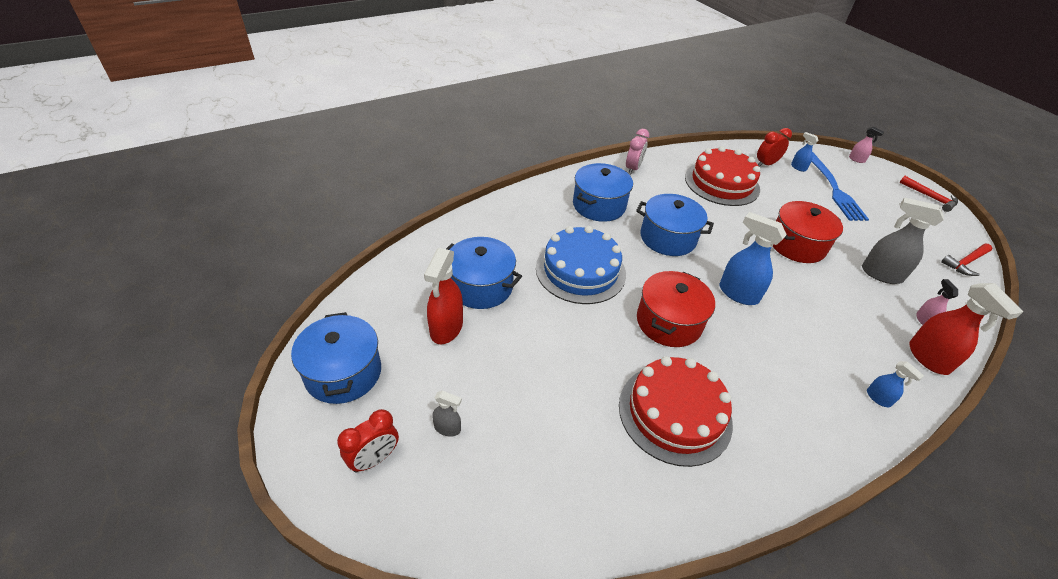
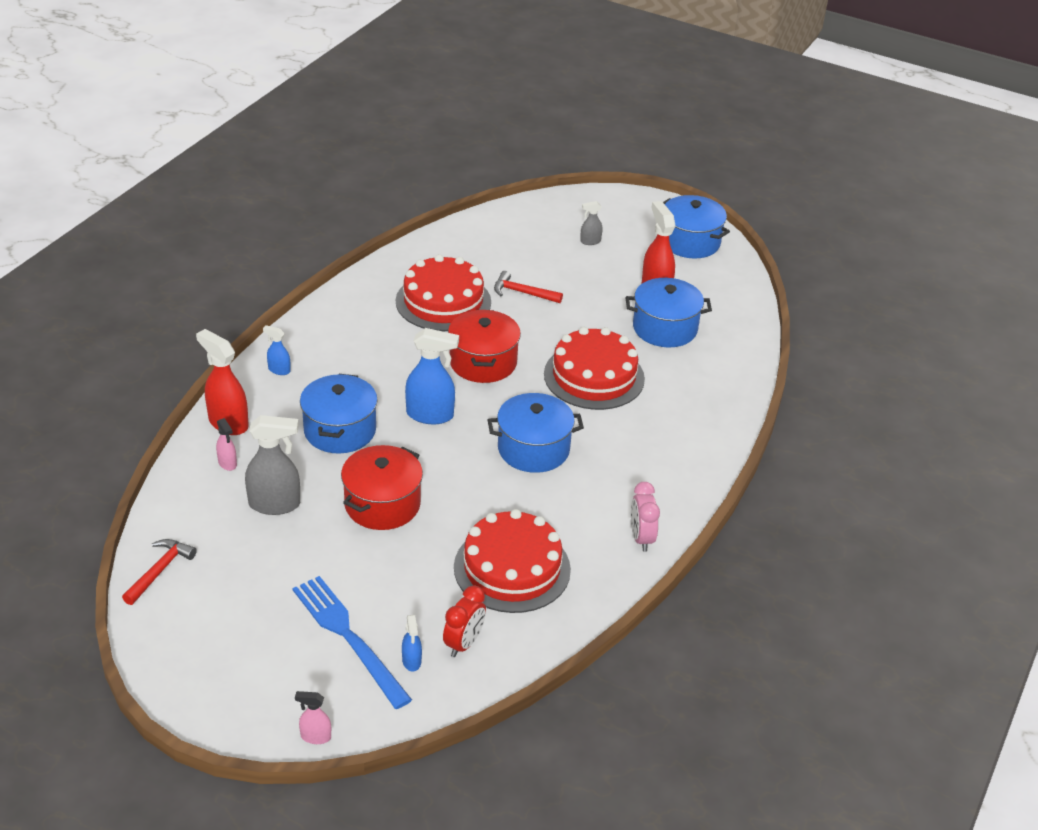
camera: 150 degrees right, 5 degrees down
red clock [337,409,399,473] -> none
blue cake [536,226,626,304] -> red cake [544,327,645,410]
blue pot [573,163,633,222] -> blue pot moved to [300,374,378,454]
blue spray bottle [791,132,819,172] -> blue spray bottle turned 60 degrees clockwise [402,615,422,672]
red hammer [900,176,958,212] -> red hammer moved to [494,271,563,303]

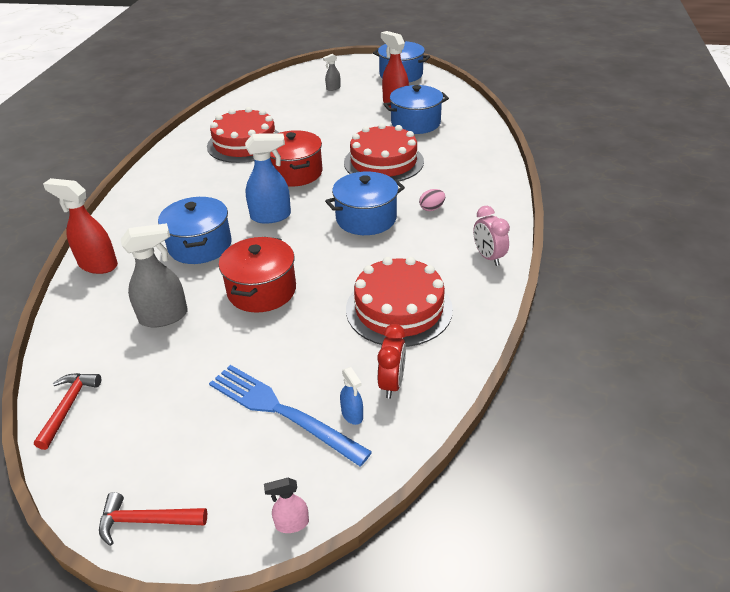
camera: 15 degrees left, 0 degrees up
pink spray bottle [216,418,237,471] -> none
blue spray bottle [263,325,291,375] -> none
red hammer [494,271,563,303] -> red hammer moved to [99,492,207,546]
none -> pink egg [419,189,445,211]

